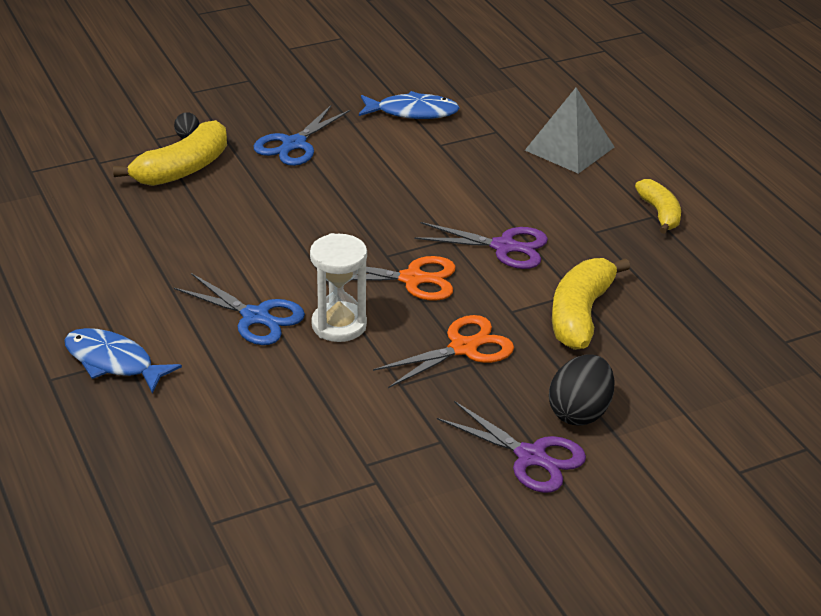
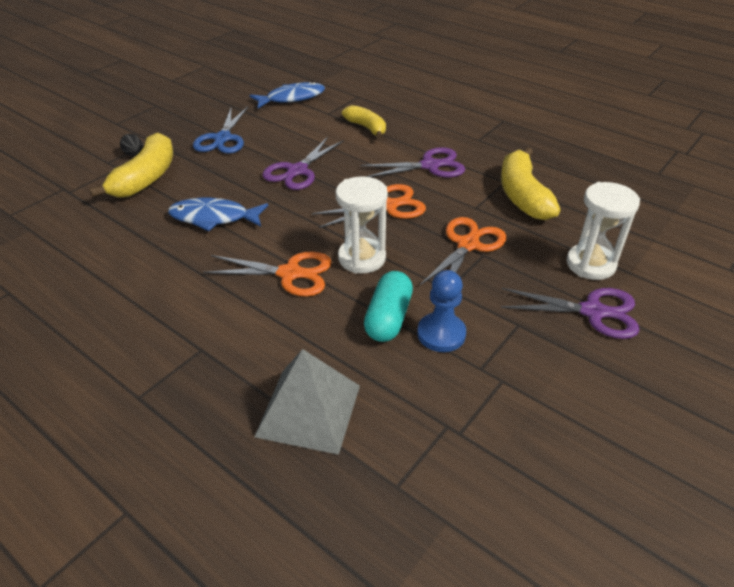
camera: 25 degrees left, 5 degrees up
blue fish [64,328,182,394] -> blue fish moved to [168,198,268,231]
blue scissors [174,273,305,345] -> orange scissors [203,251,331,297]
grey pyramid [525,88,614,174] -> grey pyramid moved to [254,349,360,455]
black egg [549,354,615,426] -> white hourglass [567,182,640,280]
yellow banana [635,179,681,234] -> yellow banana moved to [342,105,386,139]
none -> purple scissors [262,137,344,190]
none -> turquoise capsule [364,271,413,342]
none -> blue pawn [417,270,466,352]

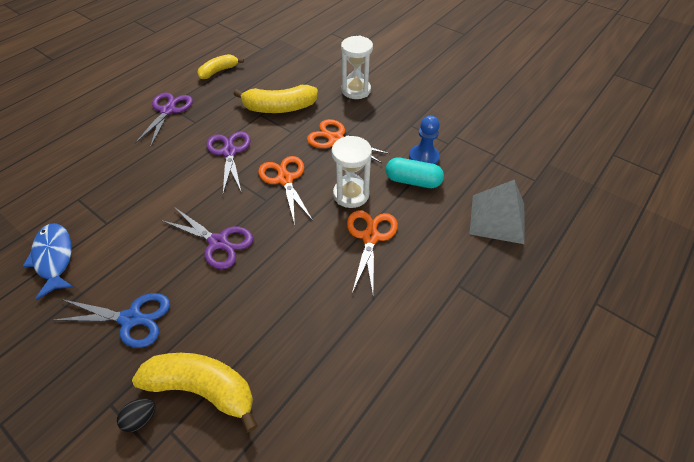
camera: 90 degrees left, 10 degrees up
blue fish [168,198,268,231] -> none
yellow banana [342,105,386,139] -> yellow banana moved to [197,54,244,79]
purple scissors [500,288,639,339] -> purple scissors moved to [135,93,193,146]

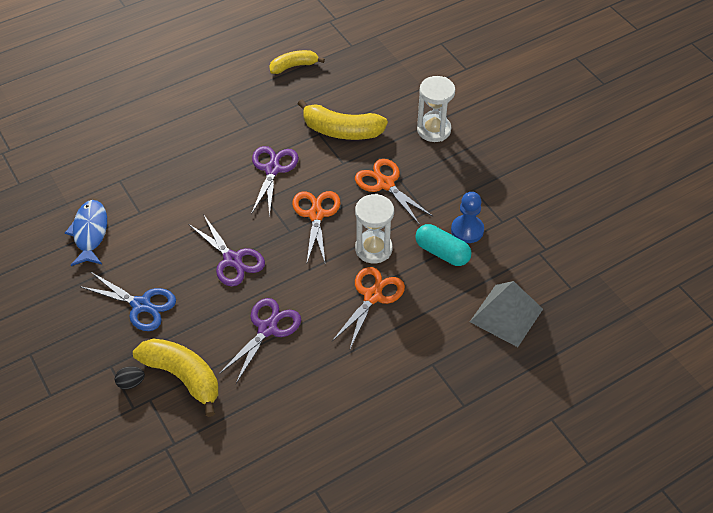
camera: 20 degrees right, 0 degrees up
purple scissors [135,93,193,146] -> purple scissors moved to [219,298,301,383]

